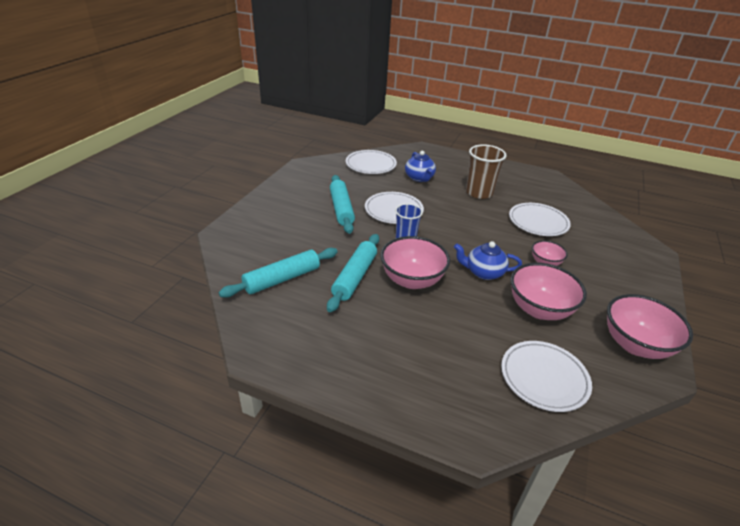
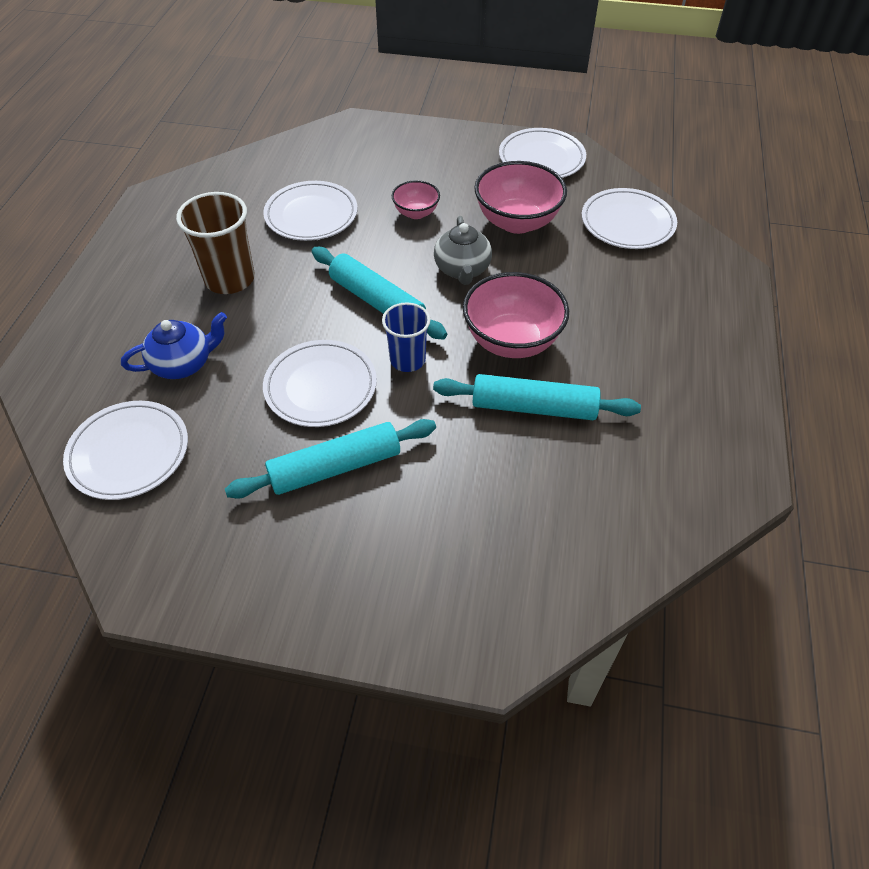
camera: 100 degrees left, 15 degrees up
turquoise rolling pin [219,248,338,298] -> turquoise rolling pin moved to [312,247,447,339]
blue teapot [454,241,522,280] -> grey teapot [434,216,492,285]
pink bowl [607,294,693,359] -> white plate [499,128,586,178]

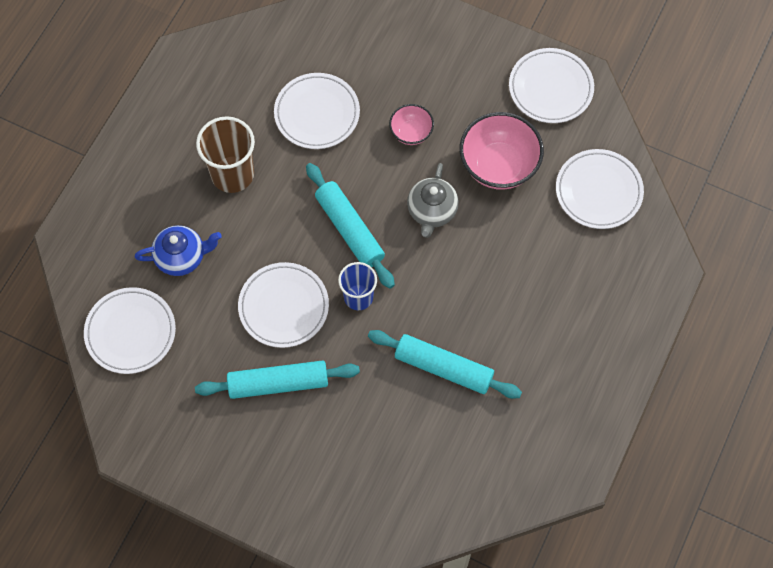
camera: 15 degrees right, 15 degrees up
pink bowl [463,272,569,358] -> none

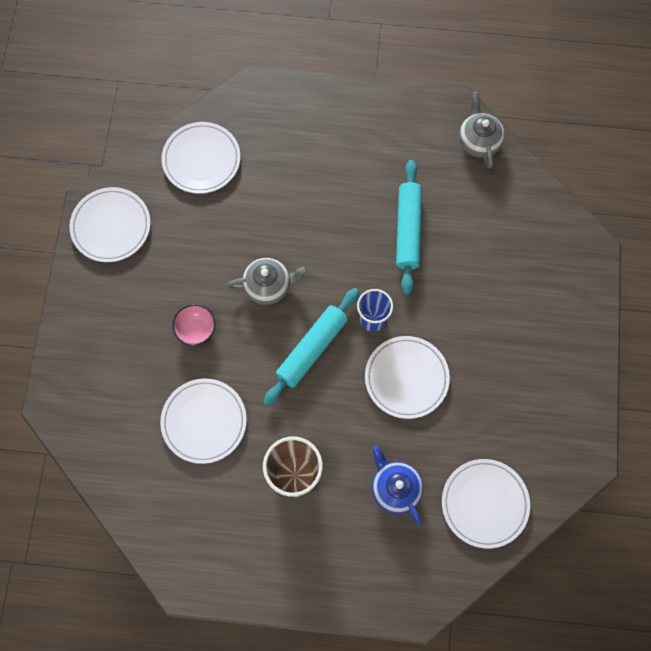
camera: 110 degrees left, 5 degrees up
turquoise rolling pin [195,360,360,399] -> none
pink bowl [460,112,544,190] -> none
none -> grey teapot [459,92,505,169]

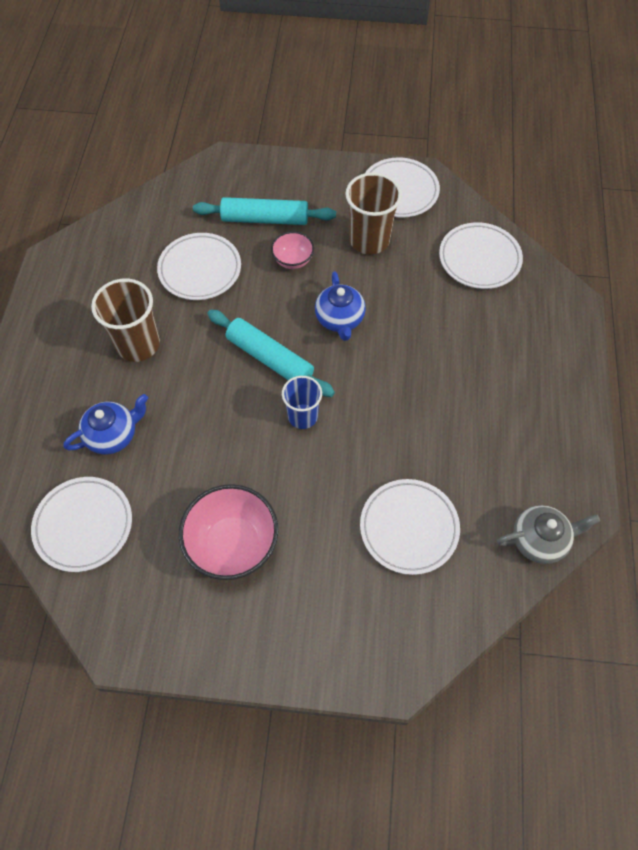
camera: 90 degrees right, 10 degrees down
grey teapot [227,258,308,305] -> blue teapot [315,271,366,341]
white plate [365,336,450,419] -> white plate moved to [360,479,460,575]
turquoise rolling pin [396,160,422,295] -> turquoise rolling pin moved to [193,197,336,225]
none -> pink bowl [179,484,278,580]
none -> brown cup [346,172,402,255]

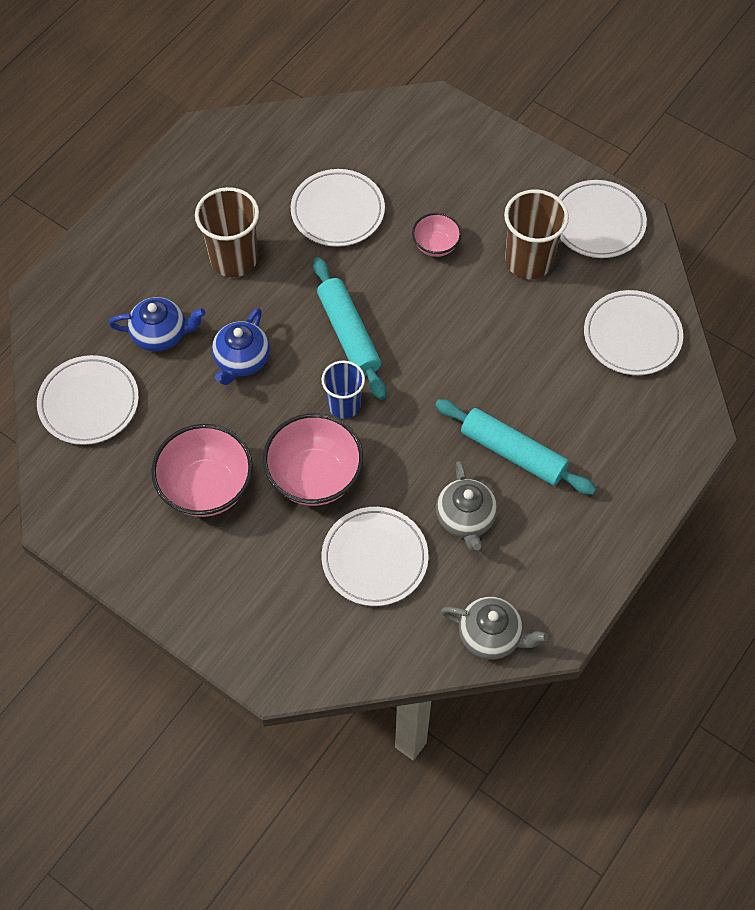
camera: 30 degrees right, 0 degrees up
turquoise rolling pin [193,197,336,225] -> turquoise rolling pin moved to [435,399,596,495]
blue teapot [315,271,366,341] -> blue teapot moved to [212,308,270,385]
none -> pink bowl [263,413,363,506]
none -> grey teapot [436,461,498,551]

